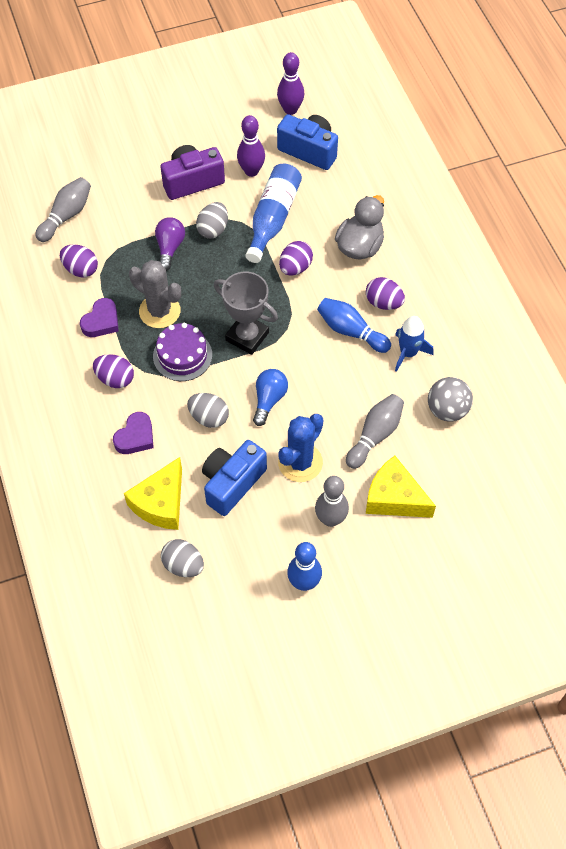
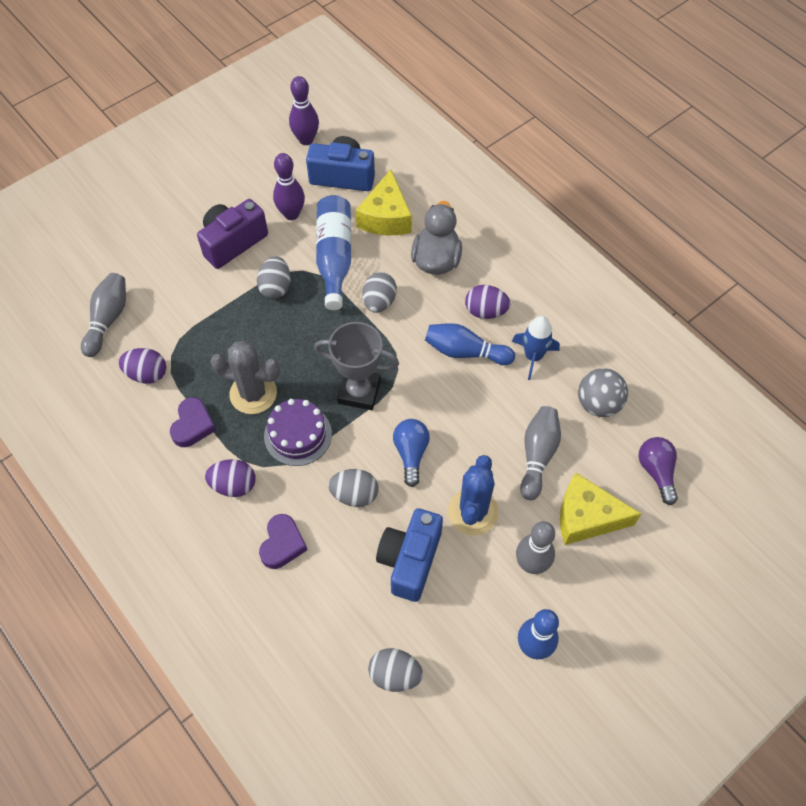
camera: 20 degrees left, 0 degrees up
yellow cheese [124,457,182,530] -> yellow cheese moved to [356,169,412,236]
purple light bulb [155,217,185,271] -> purple light bulb moved to [639,437,678,505]
purple egg [279,241,313,276] -> grey egg [363,272,397,313]

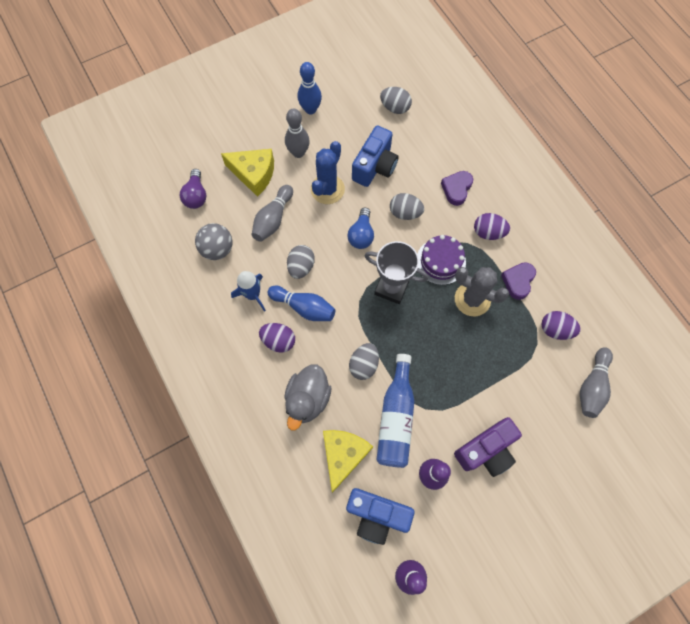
camera: 170 degrees left, 10 degrees up
grey egg [257,256,291,299] -> grey egg moved to [287,245,315,279]

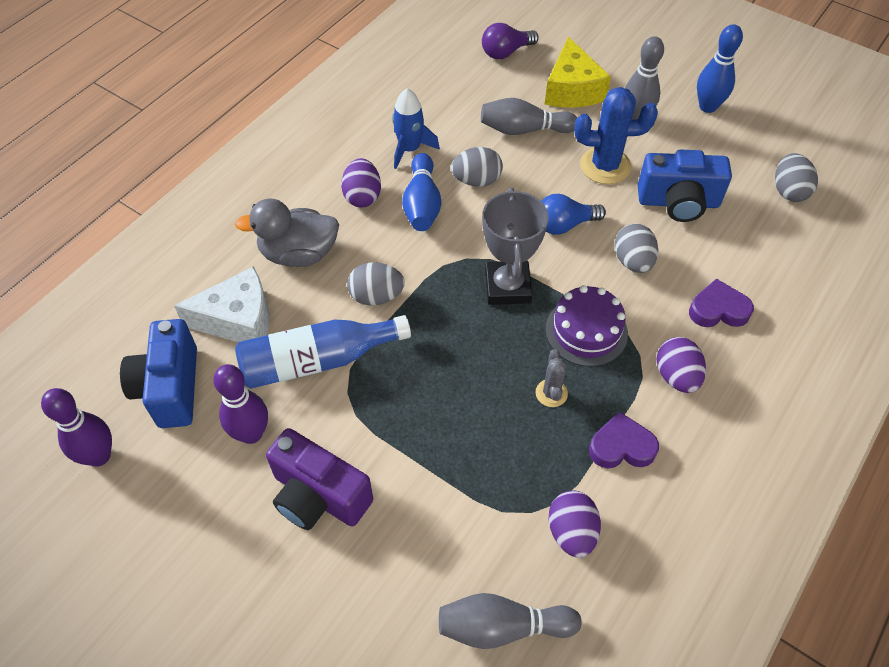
camera: 65 degrees right, 15 degrees down
grey ball [195,223,233,260] -> none
yellow cheese [323,430,373,493] -> white cheese [174,266,269,342]
grey cactus [455,267,509,316] -> grey cactus [536,349,568,407], size x0.53

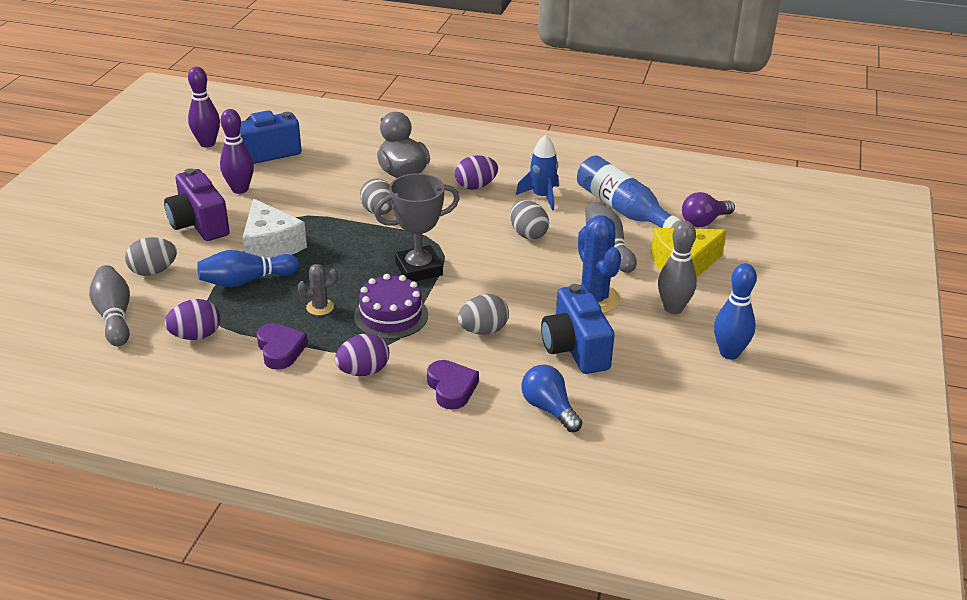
camera: 70 degrees right, 20 degrees down
white cheese [174,266,269,342] -> white cheese moved to [243,199,307,258]
blue bottle [235,315,411,389] -> blue bottle moved to [577,155,682,228]
purple camera [266,428,373,530] -> purple camera turned 45 degrees counterclockwise [164,168,230,241]
blue bowling pin [402,153,441,231] -> blue bowling pin moved to [197,250,300,287]
purple light bulb [482,23,539,59] -> purple light bulb turned 75 degrees counterclockwise [682,192,735,227]
blue light bulb [541,194,606,235] -> blue light bulb moved to [522,365,582,432]
grey egg [775,153,818,202] -> grey egg moved to [125,237,177,276]

